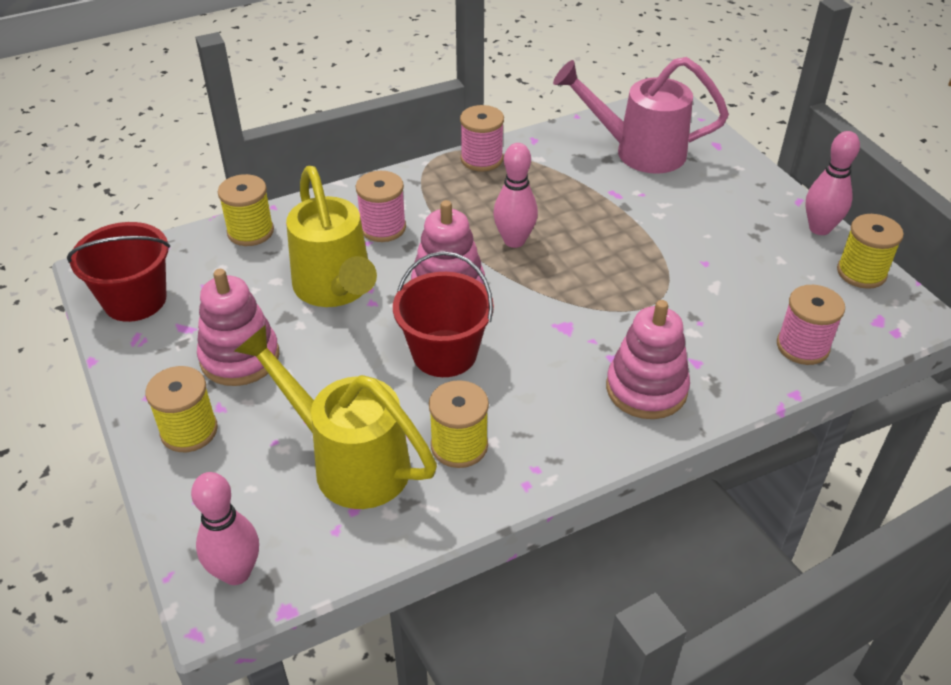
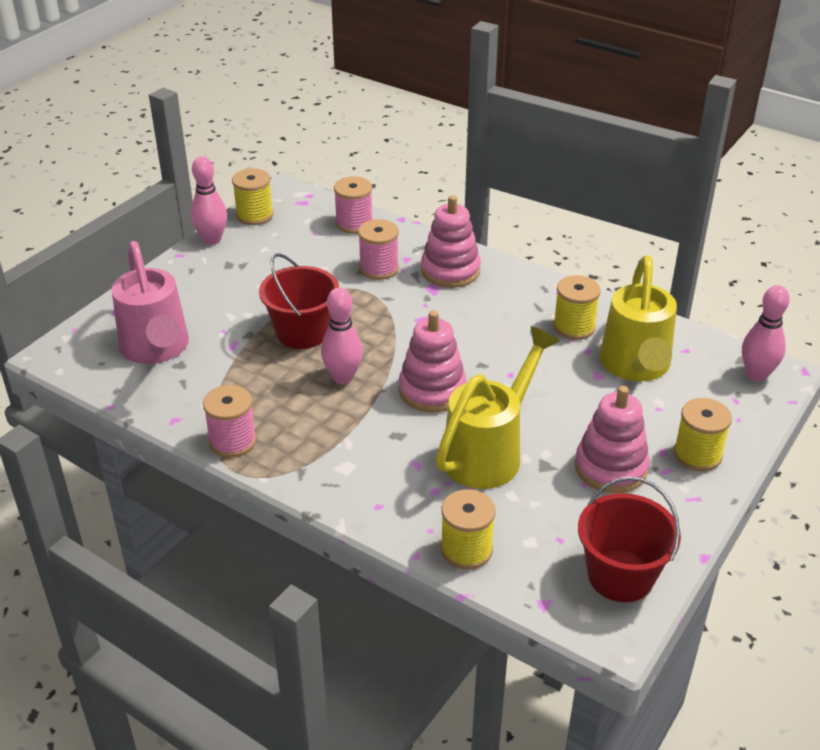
camera: 120 degrees left, 5 degrees down
pink spool [356,171,406,242] -> pink spool moved to [358,219,399,280]
red bucket [393,251,494,377] -> red bucket moved to [259,253,339,349]

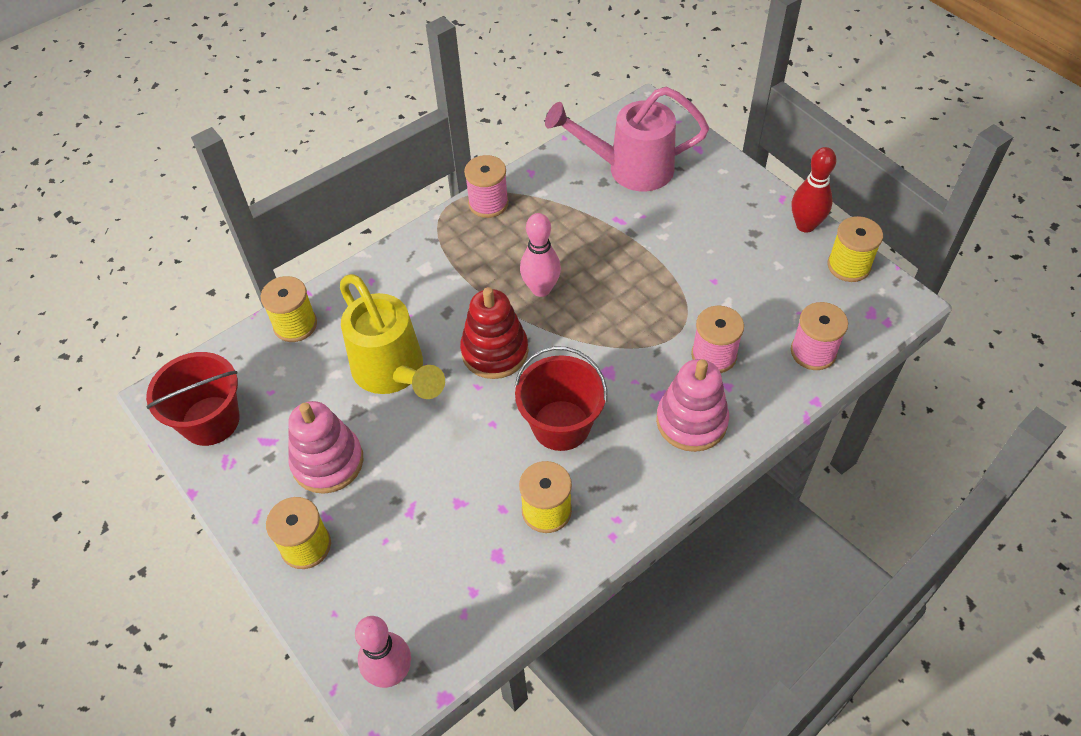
camera: 110 degrees right, 15 degrees up
pink bowling pin [191,156,227,245] -> red bowling pin [792,147,836,233]
red bucket [259,253,339,349] -> red bucket moved to [515,346,607,451]
pink stacking toy [399,310,467,412] -> red stacking toy [460,287,529,379]
yellow watering can [600,255,677,381] -> none

